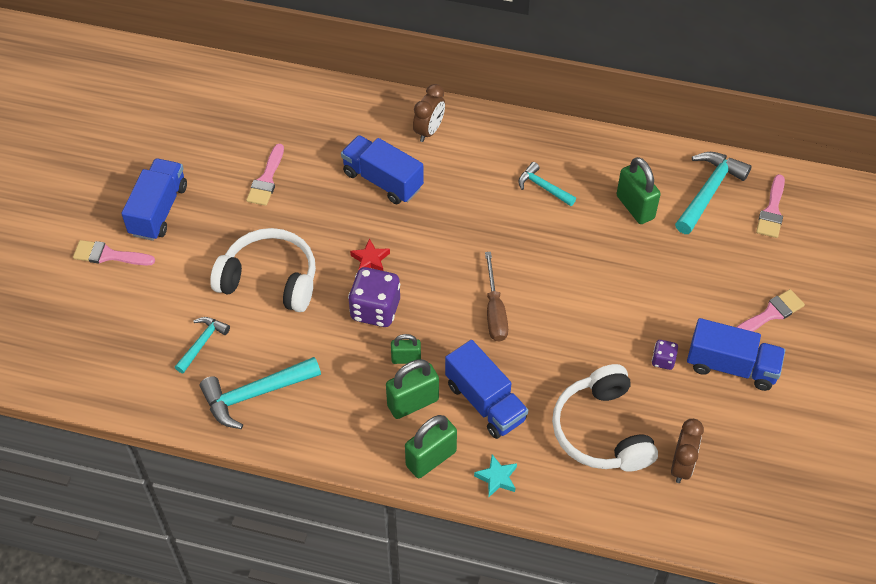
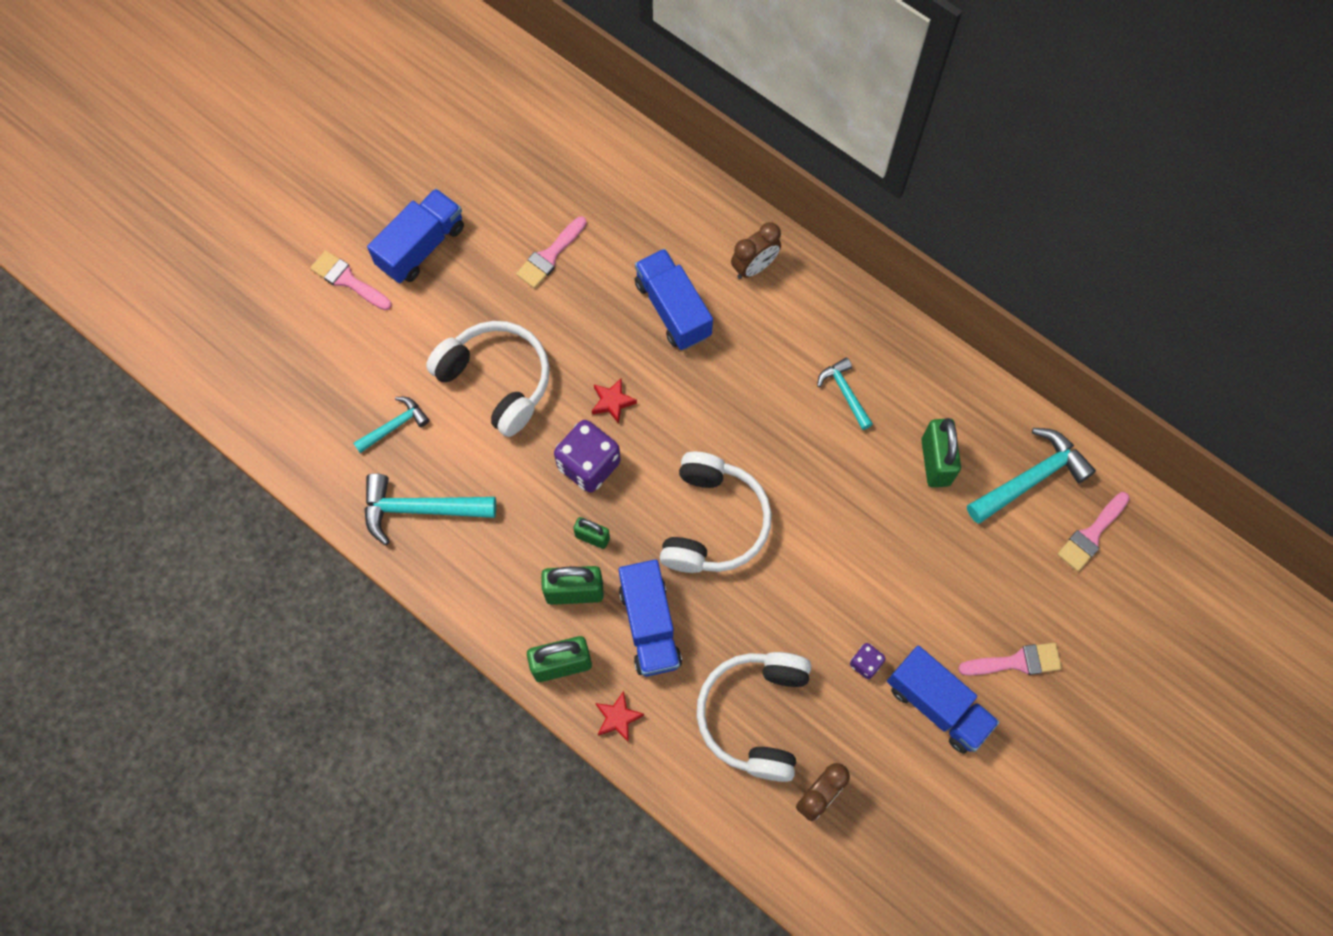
camera: 25 degrees right, 15 degrees up
turquoise star [474,454,517,498] -> red star [595,691,644,742]
brown screwdriver [485,252,508,342] -> white headphones [660,452,772,573]

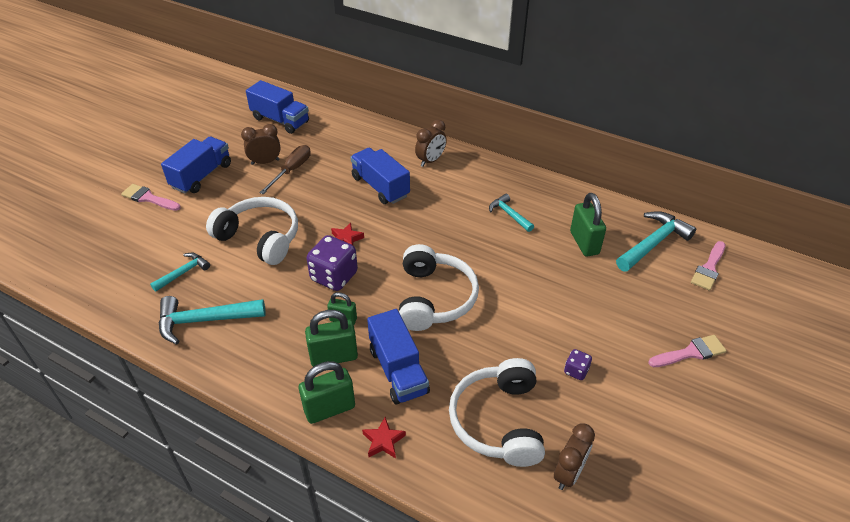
camera: 10 degrees left, 25 degrees down
pink brush [516,216,587,288] -> brown screwdriver [259,145,311,194]
blue truck [887,646,1000,754] -> blue truck moved to [246,80,309,134]
none -> brown clock [241,124,281,165]

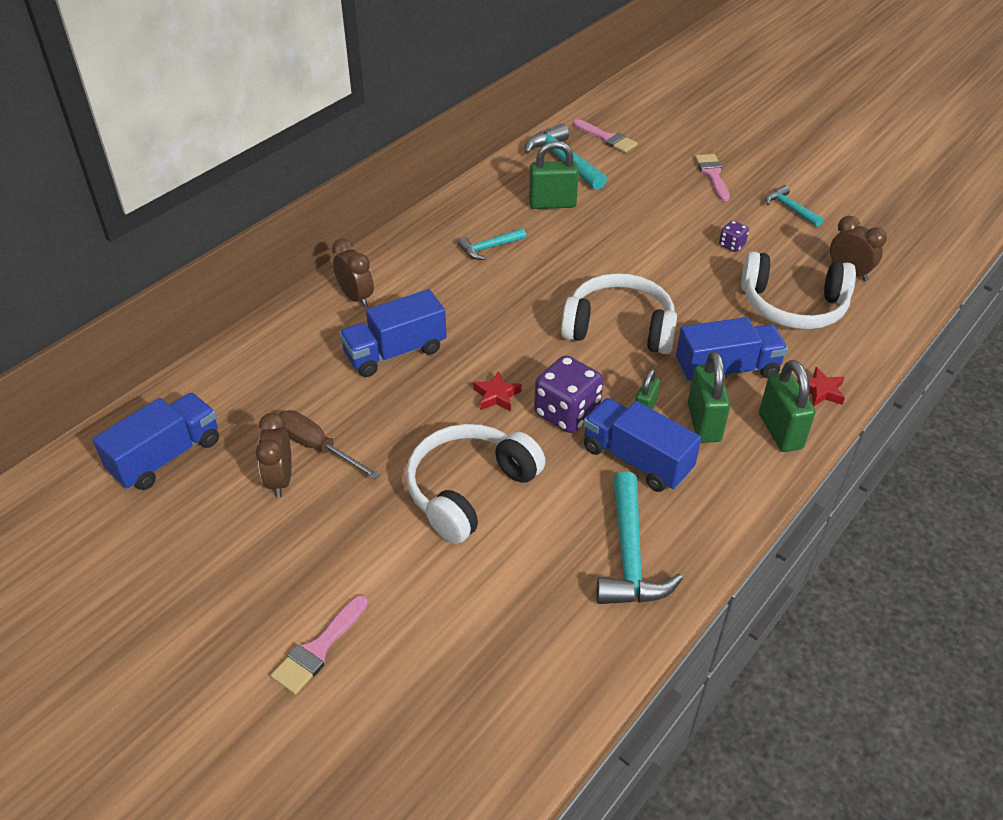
camera: 80 degrees left, 0 degrees up
turquoise hammer [150,253,210,292] -> turquoise hammer moved to [765,185,823,227]
blue truck [161,137,231,194] -> blue truck moved to [583,398,701,492]

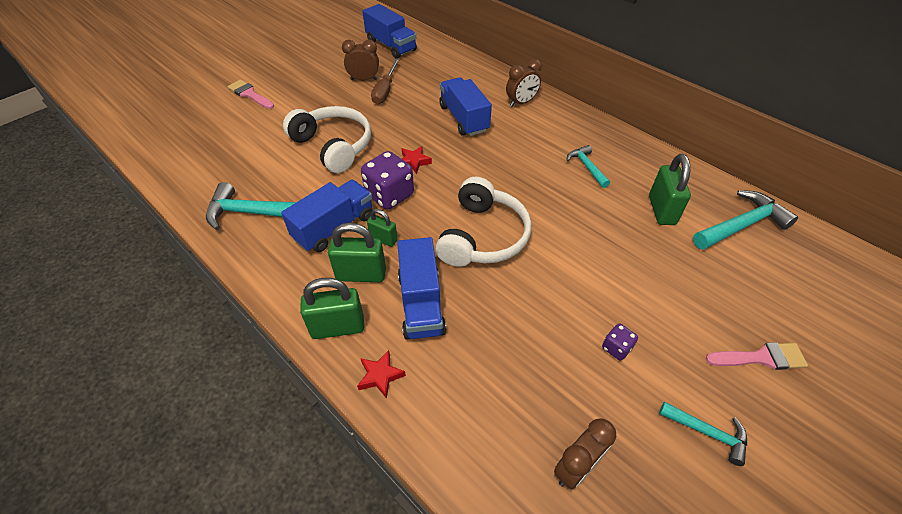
camera: 95 degrees right, 5 degrees up
brown screwdriver [279,410,380,479] -> brown screwdriver turned 150 degrees clockwise [371,58,400,104]
pink brush [573,119,637,153] -> none
white headphones [741,251,856,329] -> none
turquoise hammer [765,185,823,227] -> turquoise hammer turned 60 degrees clockwise [659,402,747,466]

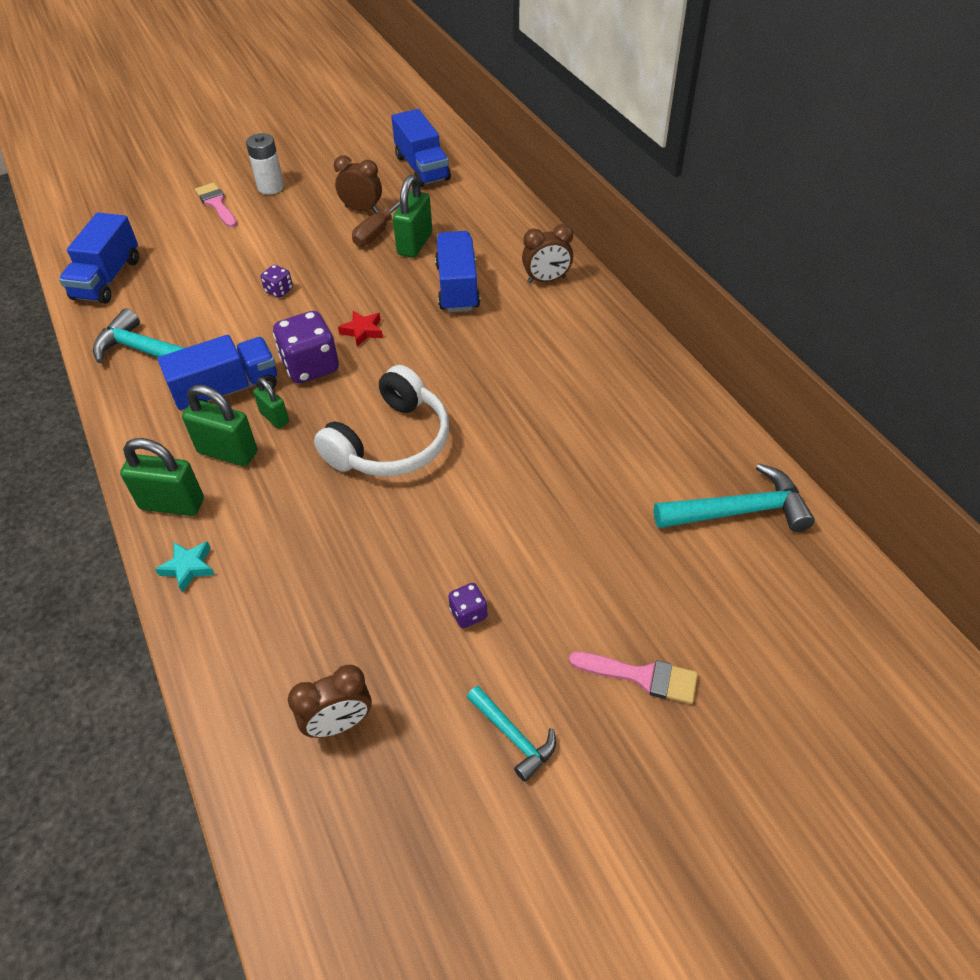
camera: 20 degrees right, 0 degrees up
white headphones [283,106,371,173] -> purple dice [261,265,293,298]
red star [357,350,406,399] -> turquoise star [155,541,215,593]
blue truck [397,237,446,339] -> blue truck moved to [59,213,139,304]
turquoise hammer [566,145,610,188] -> none
green padlock [649,154,691,225] -> green padlock moved to [393,175,432,258]
none -> white battery [246,133,284,195]

